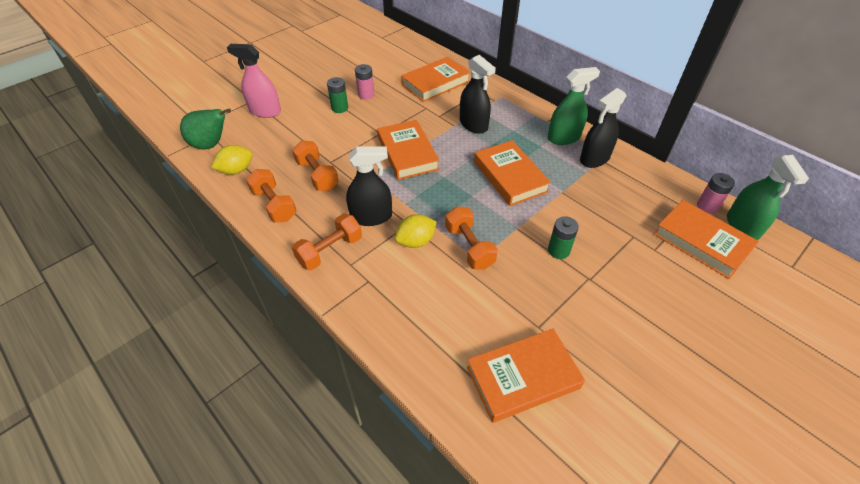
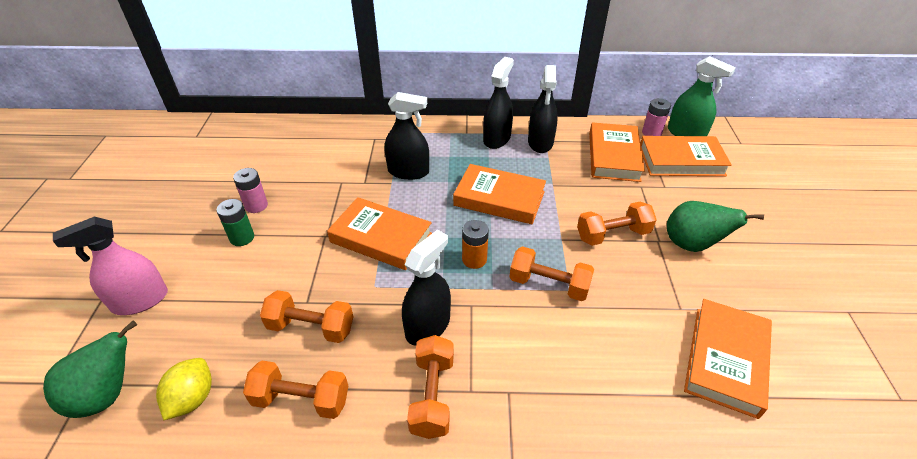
camera: 45 degrees left, 5 degrees down
yellow lemon [395,214,437,248] -> none
orange book [401,57,470,102] -> orange book moved to [589,122,645,182]
green spray bottle [548,67,600,145] -> black spray bottle [483,57,514,149]
green battery [548,216,579,259] -> orange dumbbell [577,201,657,246]
none -> orange battery [462,220,489,269]
none -> green pear [667,201,764,252]

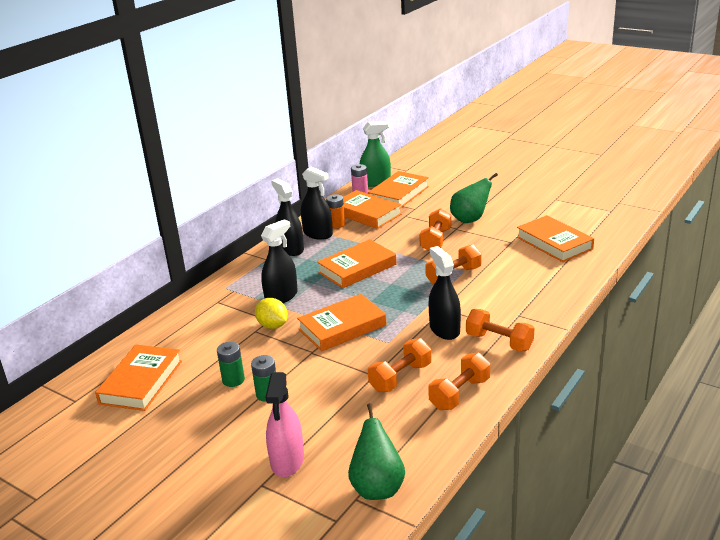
camera: 55 degrees left, 15 degrees down
yellow lemon [156,358,212,420] -> yellow lemon moved to [255,298,288,329]
pink battery [233,168,268,213] -> green battery [217,342,245,387]
orange battery [462,220,489,269] -> orange battery moved to [326,194,345,228]
none -> orange book [95,345,182,411]

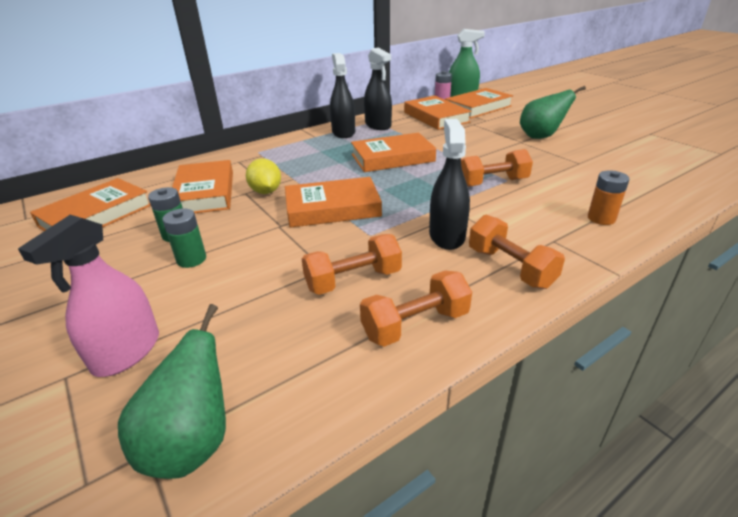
camera: 20 degrees right, 5 degrees up
black spray bottle [261,219,298,303] -> none
orange battery [326,194,345,228] -> orange battery moved to [588,171,630,225]
orange dumbbell [419,208,451,252] -> none
orange book [517,215,594,262] -> orange book moved to [172,160,233,213]

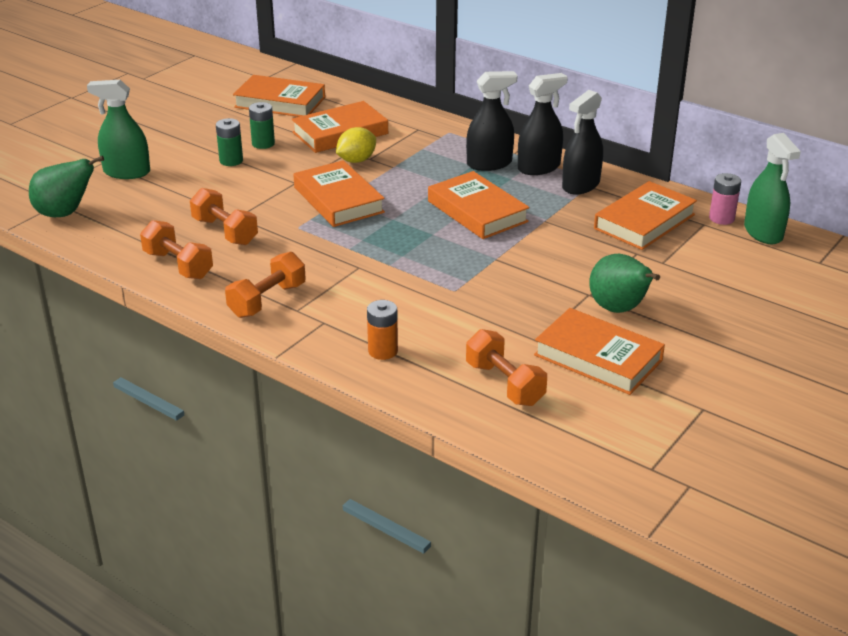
camera: 70 degrees right, 0 degrees up
pink spray bottle [18,215,159,377] -> green spray bottle [87,80,150,179]
black spray bottle [429,119,470,250] -> black spray bottle moved to [466,71,518,171]
orange book [445,88,513,118] -> orange book moved to [534,308,665,395]
orange dumbbell [461,149,533,187] -> orange dumbbell moved to [466,329,547,406]

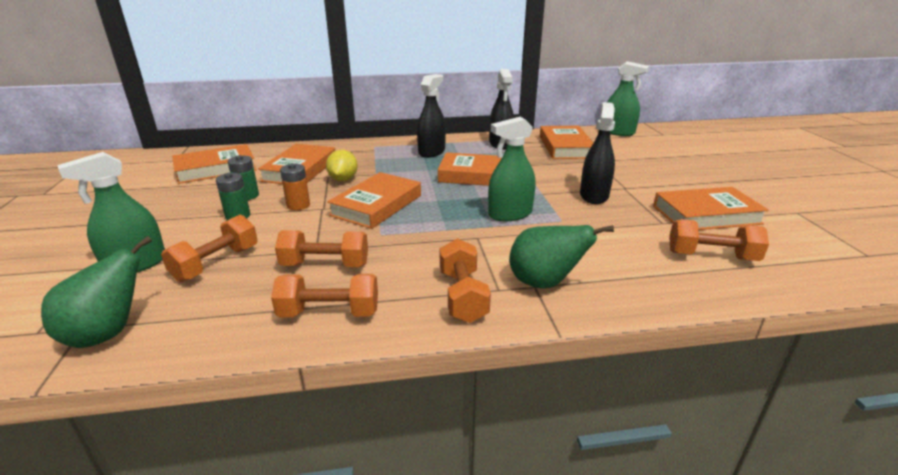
camera: 45 degrees left, 5 degrees down
orange book [293,160,385,227] -> orange book turned 75 degrees counterclockwise [327,172,421,229]
orange battery [367,300,398,360] -> orange battery moved to [280,163,310,210]
black spray bottle [518,73,568,175] -> black spray bottle moved to [580,102,615,204]
green pear [589,254,660,313] -> green pear moved to [509,225,614,288]
pink battery [709,173,741,225] -> none
none -> orange dumbbell [161,215,258,282]
none -> green spray bottle [488,117,535,221]

